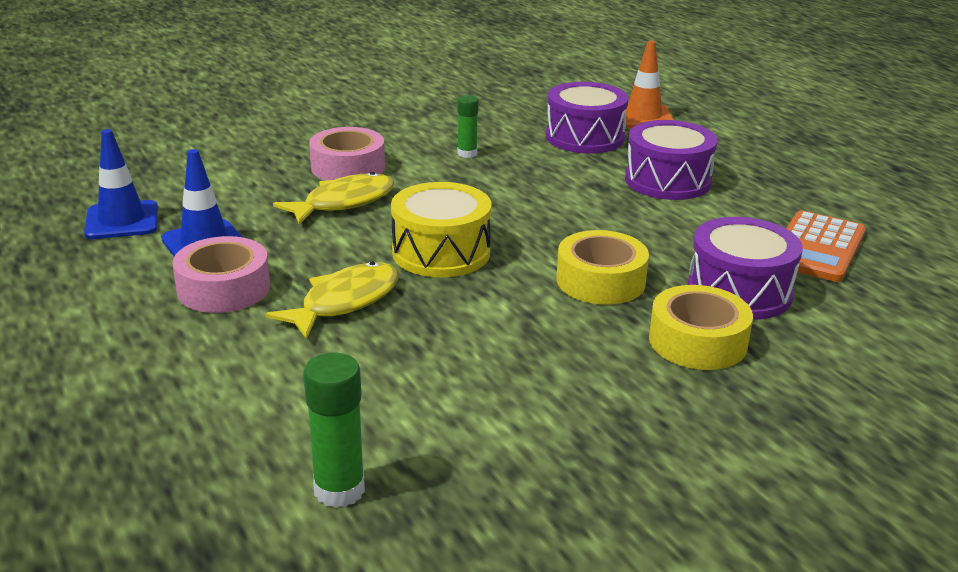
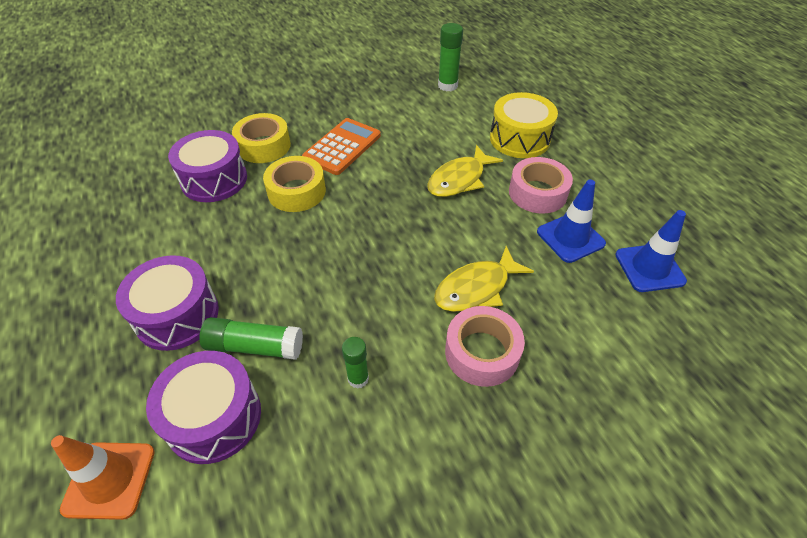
camera: 175 degrees left, 20 degrees up
yellow drum [391,182,491,277] -> yellow drum moved to [490,92,558,158]
orange calculator [786,210,866,282] -> orange calculator moved to [302,118,381,175]
none -> green glue stick [199,317,303,360]

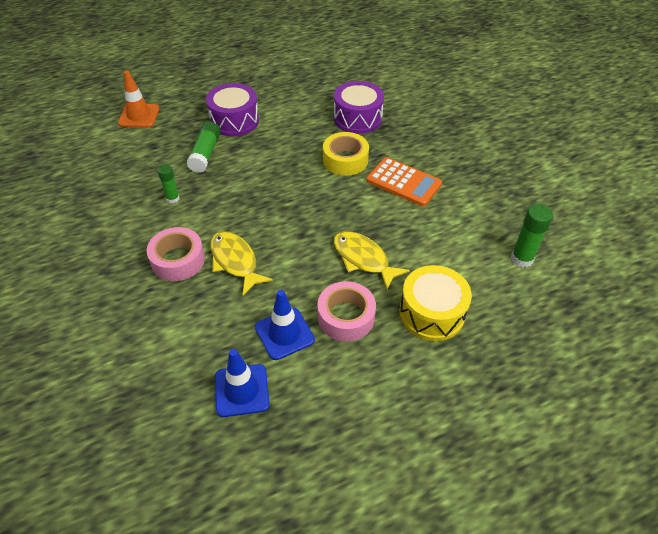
camera: 90 degrees right, 0 degrees up
purple drum [146,351,261,464] -> none
yellow tape [232,113,291,163] -> none

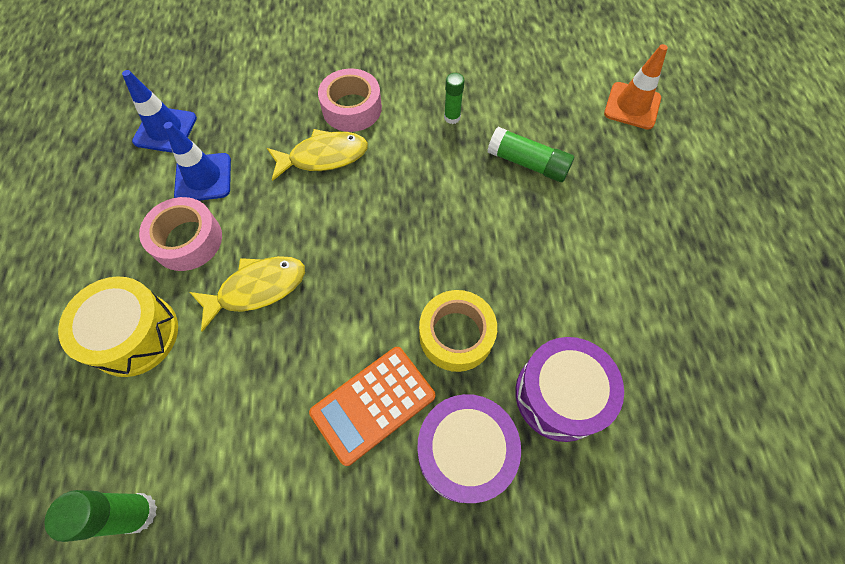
camera: 110 degrees right, 15 degrees up
purple drum [206,83,259,137] -> purple drum moved to [418,394,521,503]

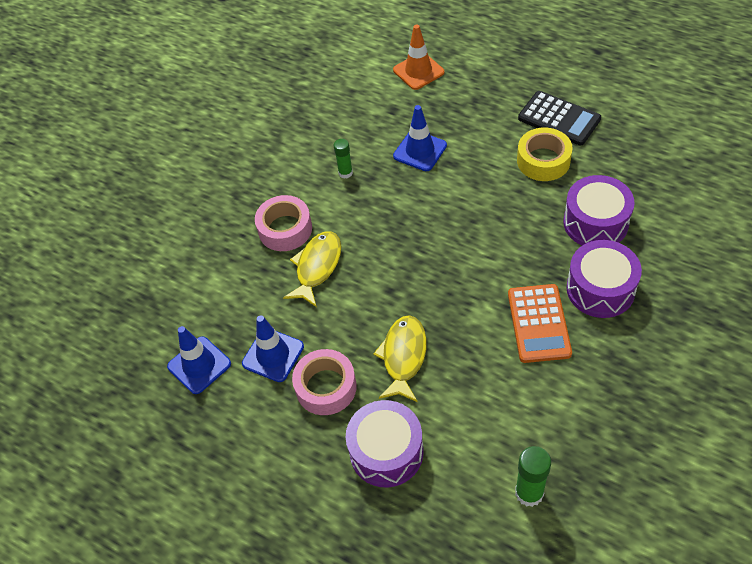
camera: 50 degrees left, 10 degrees down
yellow drum [58,276,178,377] -> purple drum [346,400,424,487]
yellow tape [419,290,497,372] -> yellow tape moved to [517,128,573,181]
green glue stick [487,127,574,182] -> blue traffic cone [393,105,447,171]
none -> black calculator [518,91,601,145]

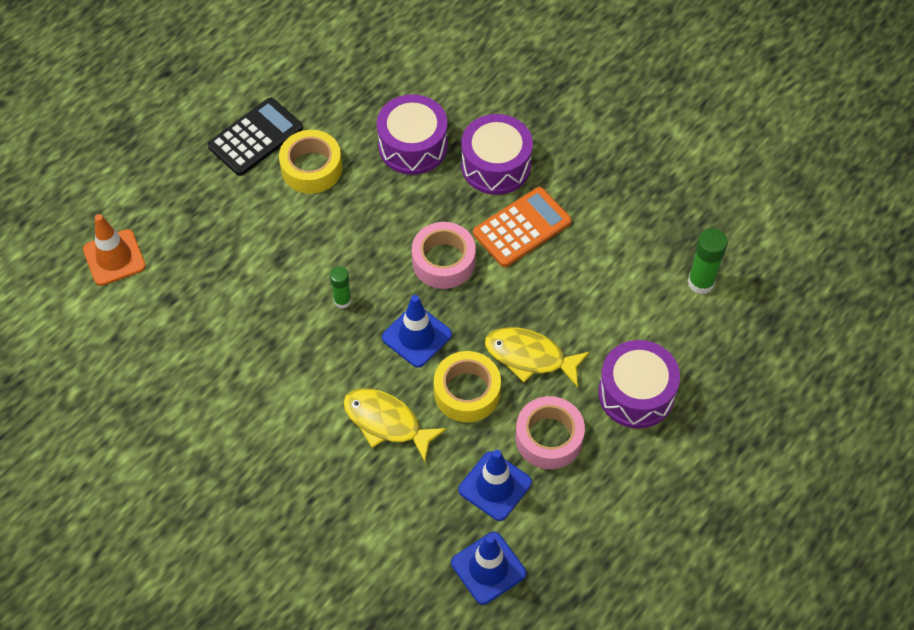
camera: 85 degrees left, 5 degrees up
pink tape [255,195,312,251] -> pink tape moved to [412,222,476,289]
green glue stick [334,139,353,179] -> green glue stick moved to [330,266,352,309]
blue traffic cone [393,105,447,171] -> blue traffic cone moved to [382,295,452,368]
orange calculator [508,284,572,363] -> orange calculator turned 45 degrees counterclockwise [473,187,572,267]
none -> yellow tape [434,351,501,422]

